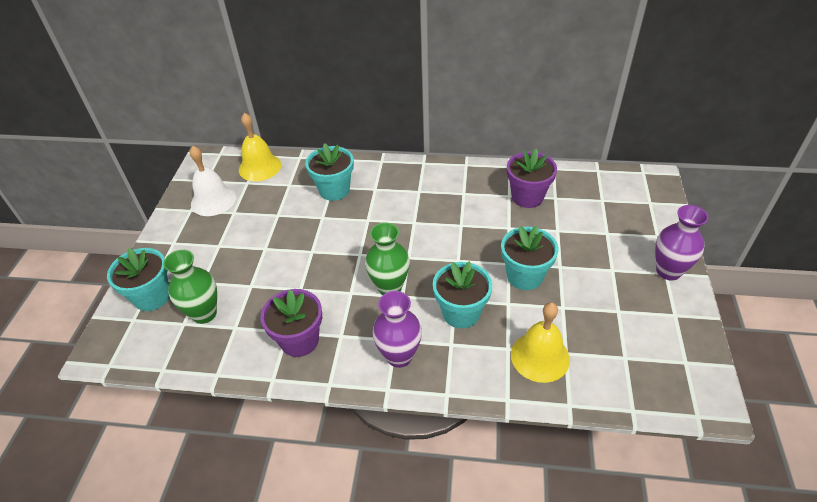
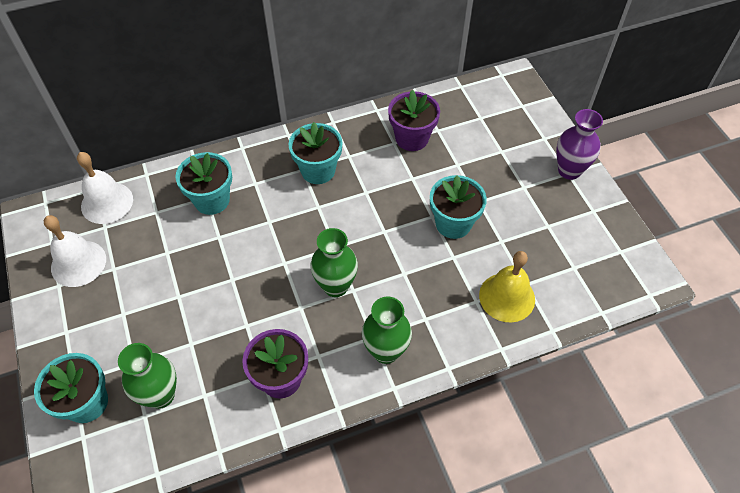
camera: 30 degrees left, 10 degrees up
yellow bell [239,113,281,181] -> white bell [77,152,133,224]
purple vase [372,291,422,368] -> green vase [362,296,412,364]
turquoise flower pot [433,262,492,328] -> turquoise flower pot moved to [289,122,343,184]

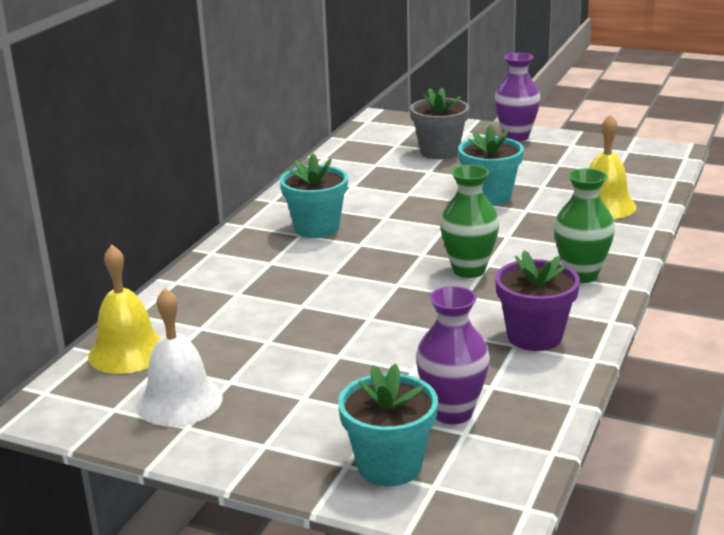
camera: 45 degrees left, 30 degrees down
white bell [77,152,133,224] -> yellow bell [88,245,161,374]
green vase [118,343,177,409] -> purple vase [416,286,490,424]
turquoise flower pot [175,152,232,215] -> none
purple flower pot [388,90,440,151] -> none
none -> grey flower pot [410,88,469,159]

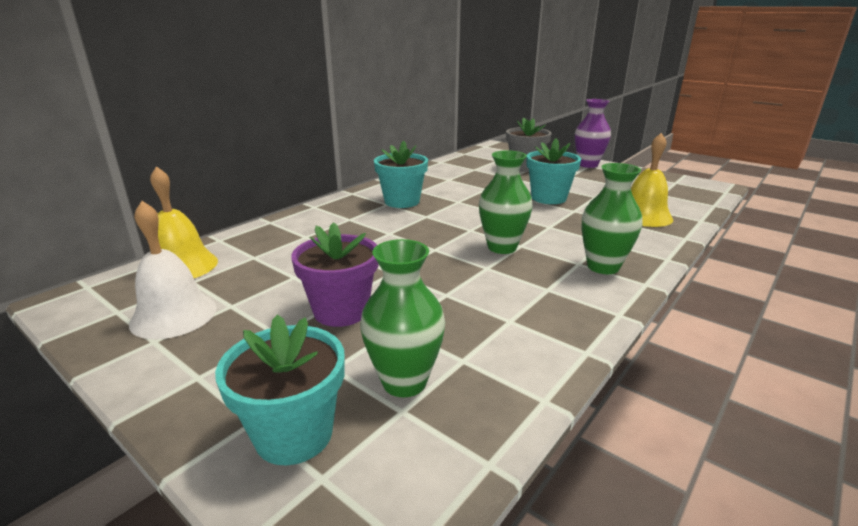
camera: 15 degrees right, 0 degrees up
purple vase [416,286,490,424] -> green vase [360,239,445,397]
purple flower pot [495,250,580,351] -> purple flower pot moved to [291,222,379,327]

